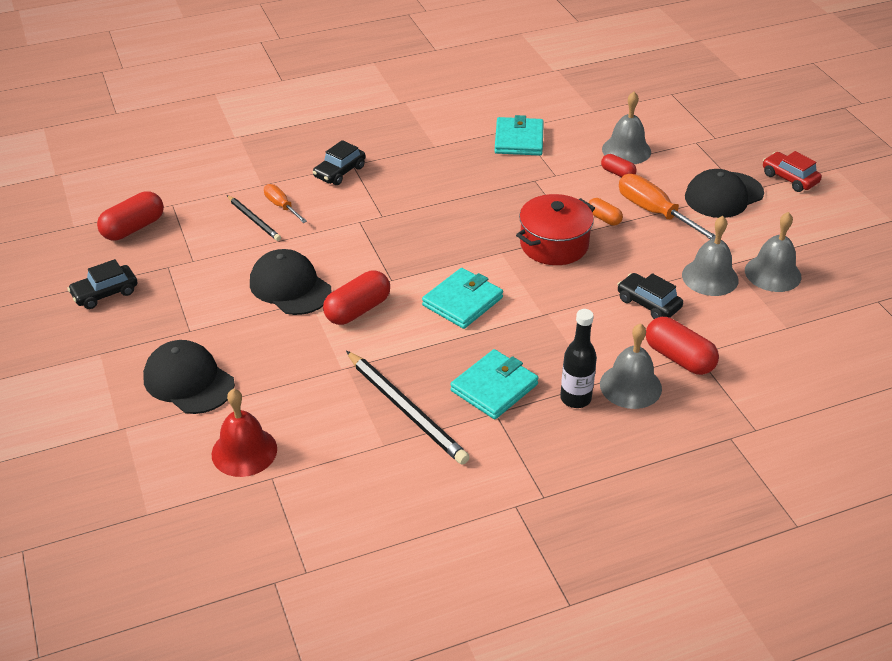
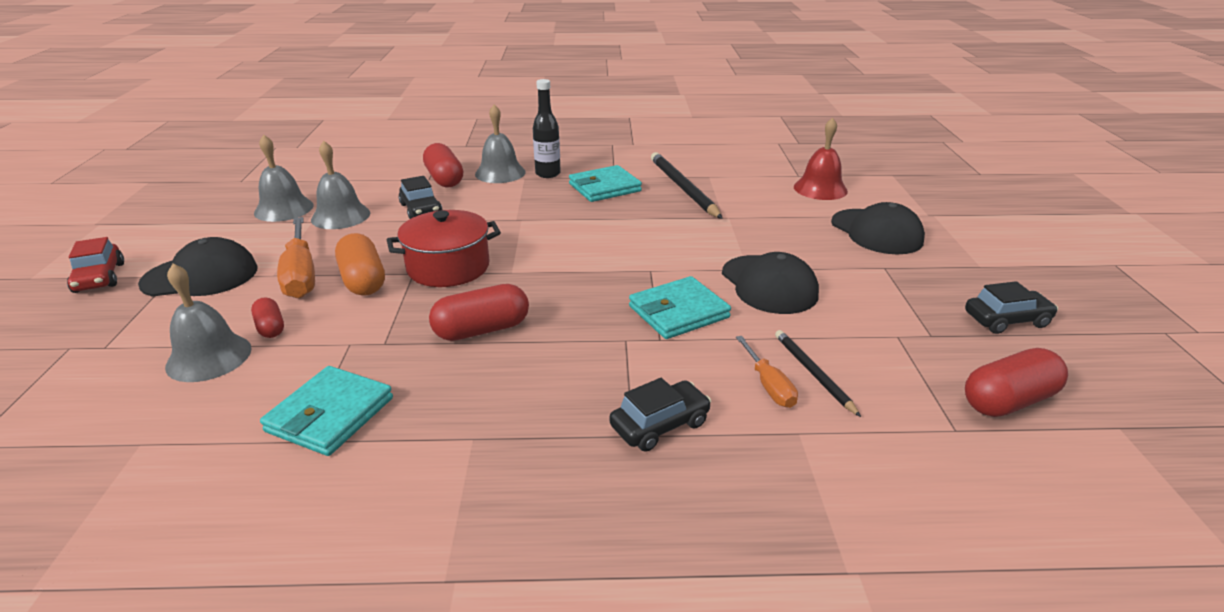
camera: 160 degrees left, 10 degrees down
red capsule [323,271,390,325] -> red capsule moved to [429,284,529,341]
turquoise wallet [422,268,503,329] -> turquoise wallet moved to [629,276,731,339]
orange capsule [588,198,623,225] -> orange capsule [335,233,385,296], size x1.74

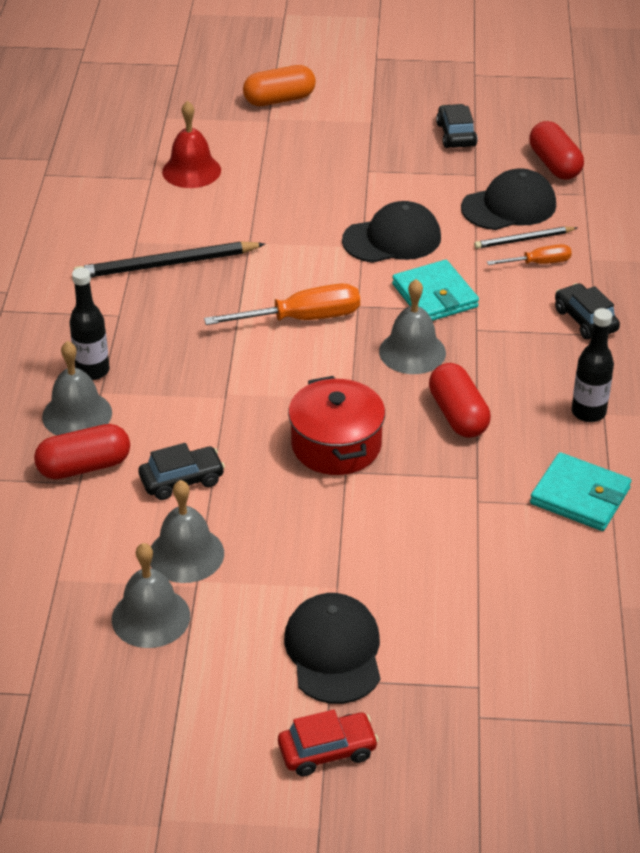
camera: 85 degrees left, 10 degrees up
grey bell [165,264,252,382] -> grey bell moved to [379,279,446,374]
red capsule [251,297,284,338] -> none
orange screwdriver [277,217,315,299] -> orange screwdriver moved to [204,284,360,325]
orange capsule [335,233,385,296] -> orange capsule moved to [243,65,316,106]
turquoise wallet [569,165,642,202] -> none
black cap [831,202,925,254] -> black cap moved to [461,168,556,230]
none -> black bottle [572,308,614,422]

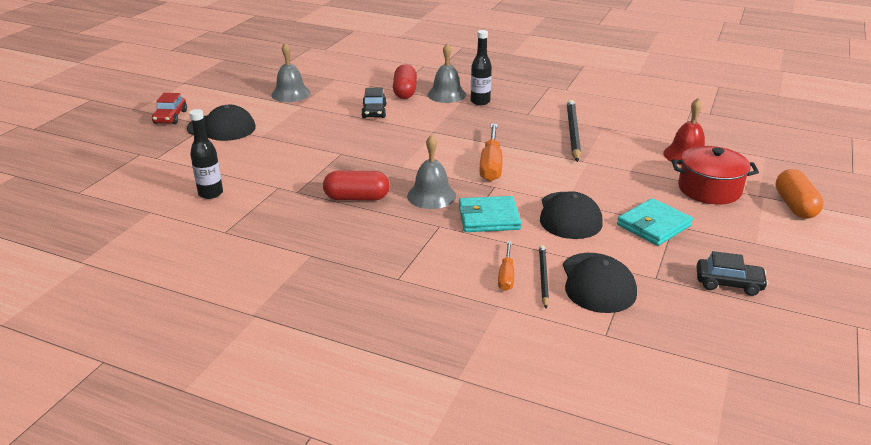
camera: 110 degrees right, 10 degrees down
grey bell [150,480,224,583] -> none
red pot [288,376,385,475] -> red pot moved to [672,146,759,204]
red capsule [529,121,584,180] -> none
turquoise wallet [530,452,631,531] -> turquoise wallet moved to [617,198,693,246]
black car [555,283,620,340] -> none
black bottle [572,308,614,422] -> black bottle moved to [189,109,223,199]

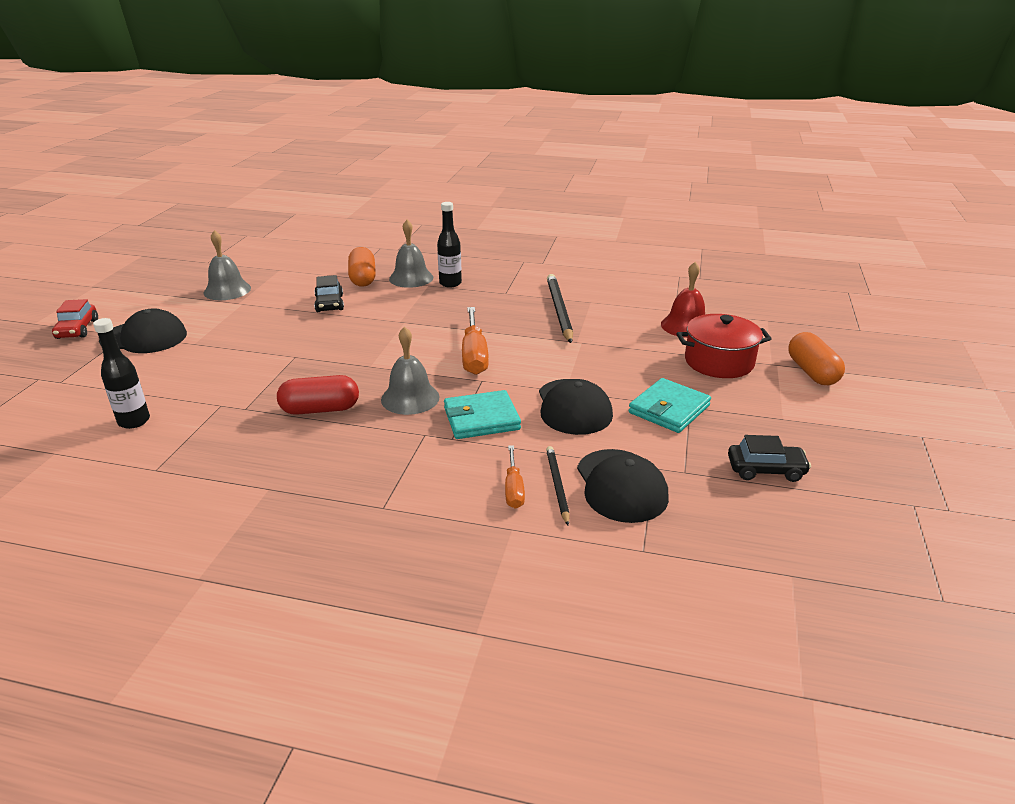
camera: 10 degrees left, 0 degrees up
red capsule [393,64,417,99] -> orange capsule [348,247,376,287]

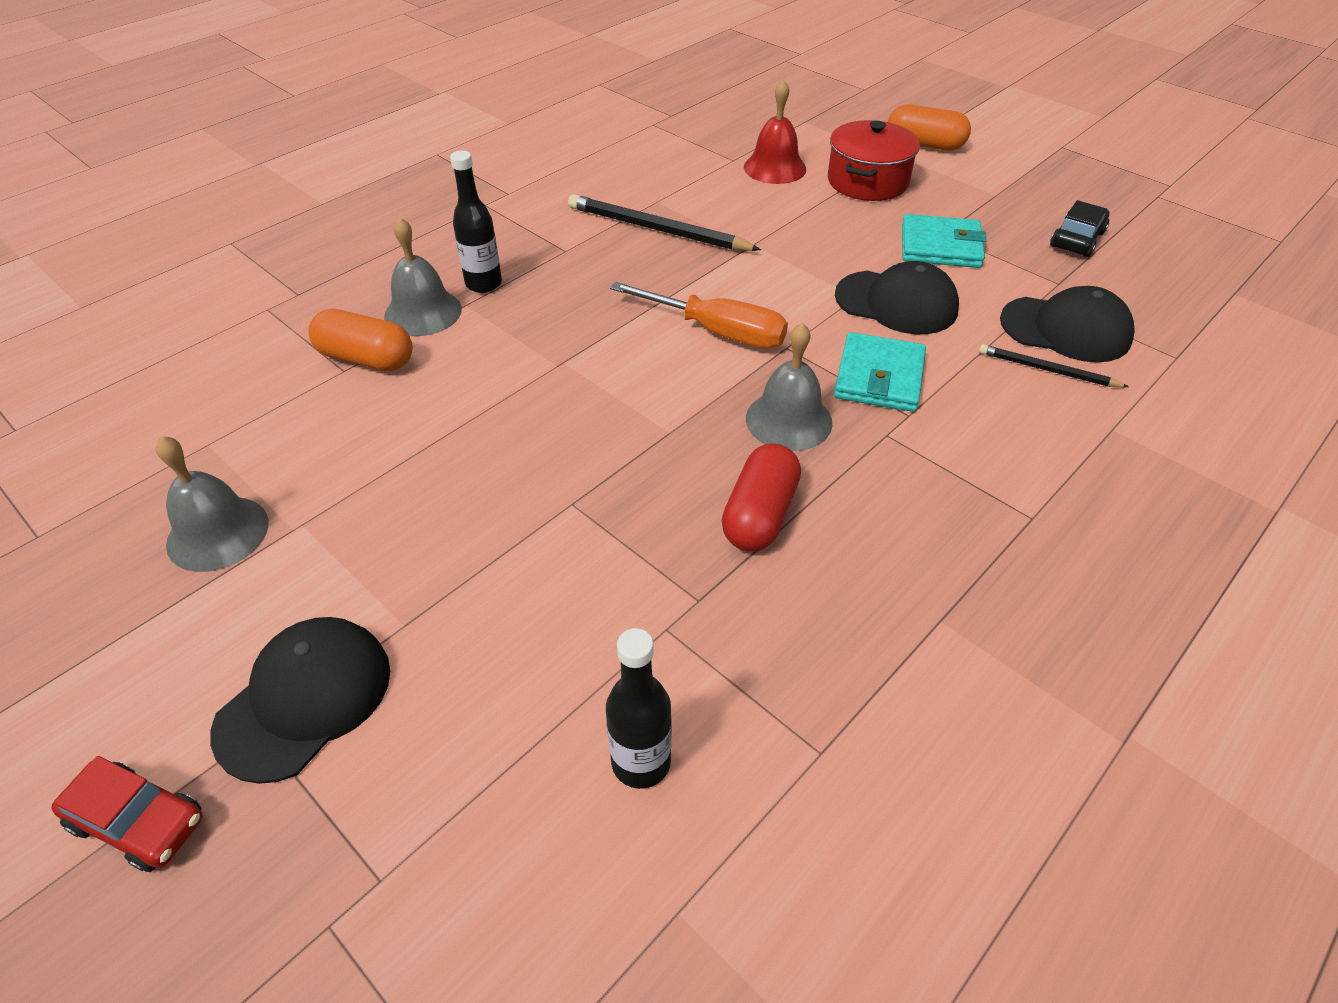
camera: 60 degrees left, 15 degrees up
black car [314,275,344,312] -> none
orange screwdriver [505,445,525,509] -> none
turquoise wallet [628,378,711,433] -> turquoise wallet turned 60 degrees counterclockwise [902,214,987,268]

